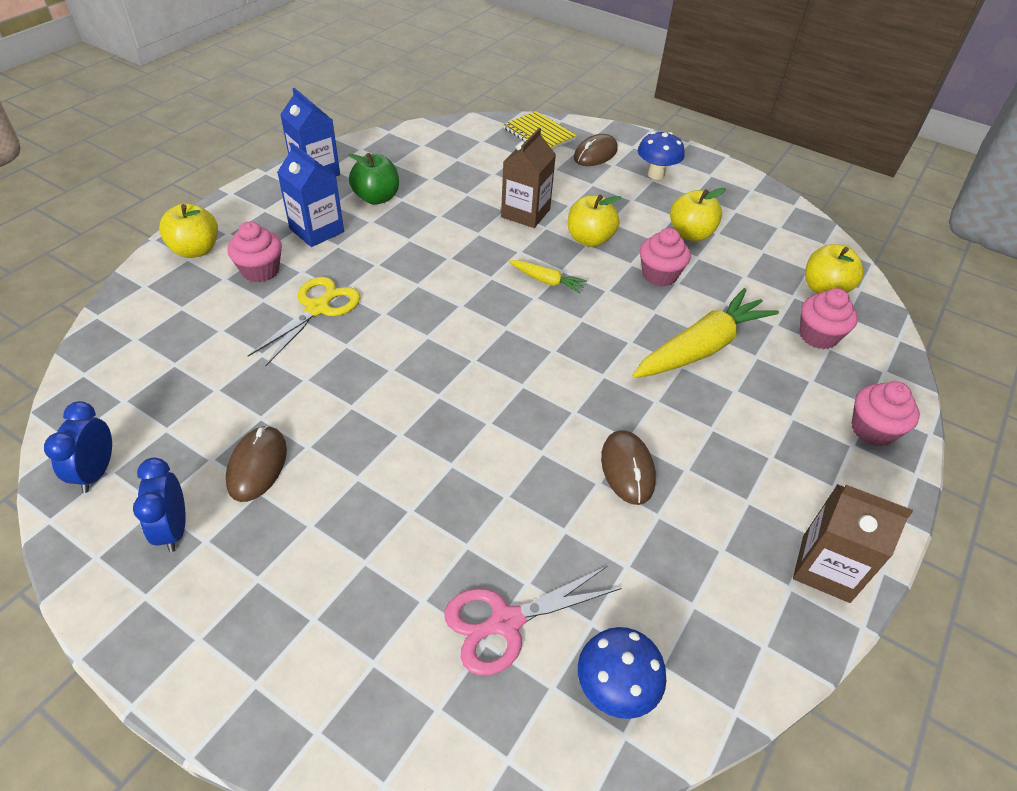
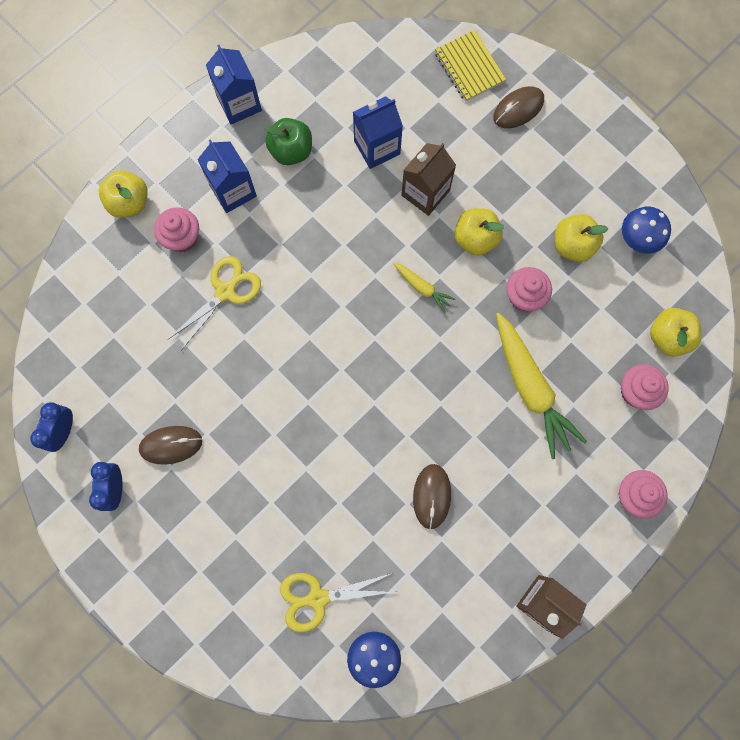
camera: 15 degrees right, 30 degrees up
brown mouse [226,425,287,502] -> brown mouse turned 60 degrees clockwise [139,426,202,465]
pink scissors [444,566,621,675] -> yellow scissors [280,573,394,632]
yellow carrot [633,288,779,378] -> yellow carrot turned 90 degrees clockwise [496,313,587,459]
blue mushroom [638,132,685,180] -> blue mushroom moved to [622,207,671,254]
none -> blue carton [353,96,403,169]

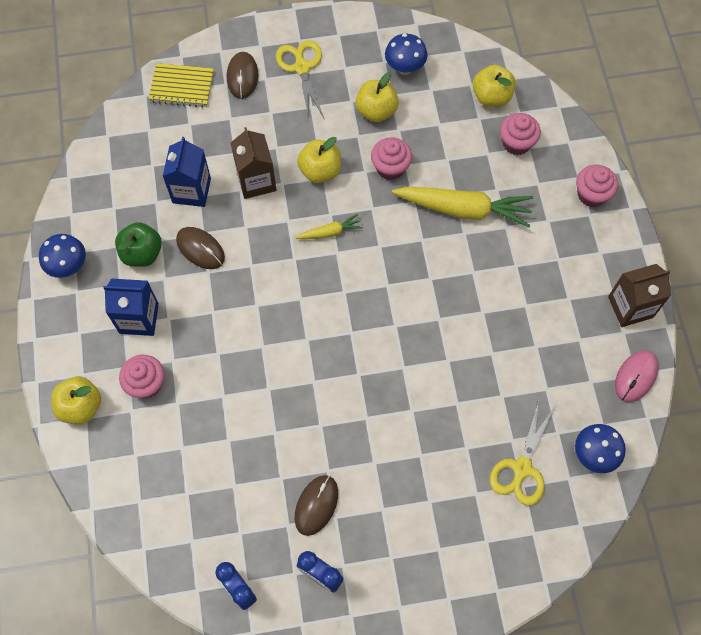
camera: 55 degrees left, 10 degrees down
yellow scissors [168,256,261,351] -> yellow scissors moved to [276,40,324,118]
blue carton [206,45,262,124] -> blue mushroom [39,234,86,278]
brown mouse [413,464,451,529] -> brown mouse moved to [176,227,225,269]
none -> pink mouse [615,350,659,402]

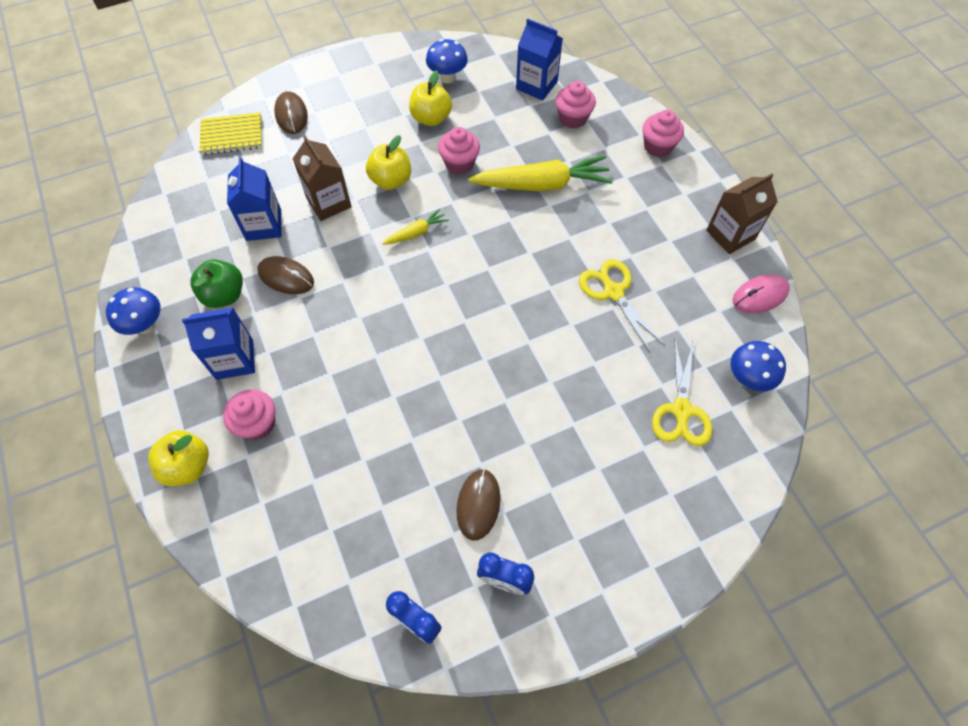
camera: 15 degrees left, 5 degrees down
yellow scissors [276,40,324,118] -> yellow scissors moved to [579,259,665,352]
yellow apple [473,65,516,107] -> blue carton [516,18,563,101]
pink mouse [615,350,659,402] -> pink mouse turned 45 degrees clockwise [733,274,790,313]

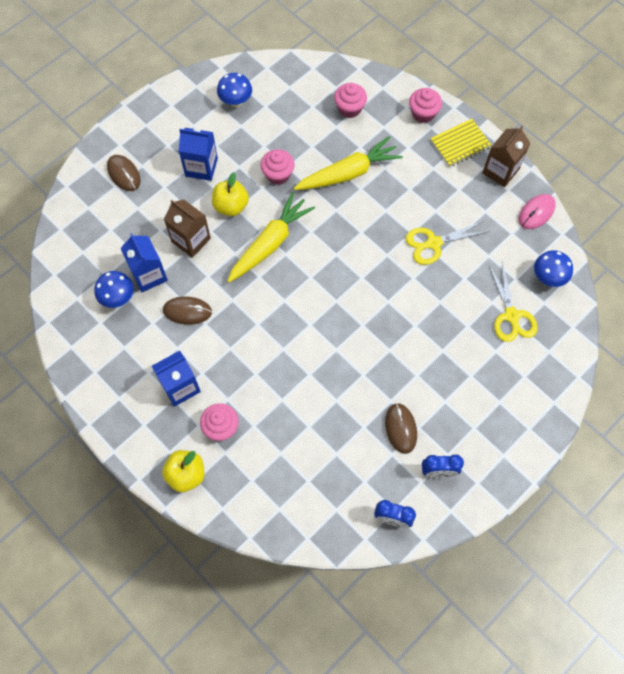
camera: 20 degrees left, 5 degrees up
blue mushroom [106,287,160,335] -> blue mushroom moved to [94,271,134,308]
green apple [190,259,243,308] -> none
yellow notebook [200,112,262,155] -> yellow notebook moved to [430,119,492,167]
yellow carrot [382,209,449,245] -> yellow carrot [227,192,315,282], size x2.08
yellow apple [409,70,452,126] -> none
blue carton [516,18,563,101] -> blue carton moved to [179,128,218,181]
yellow scissors [579,259,665,352] -> yellow scissors turned 60 degrees counterclockwise [406,221,490,265]

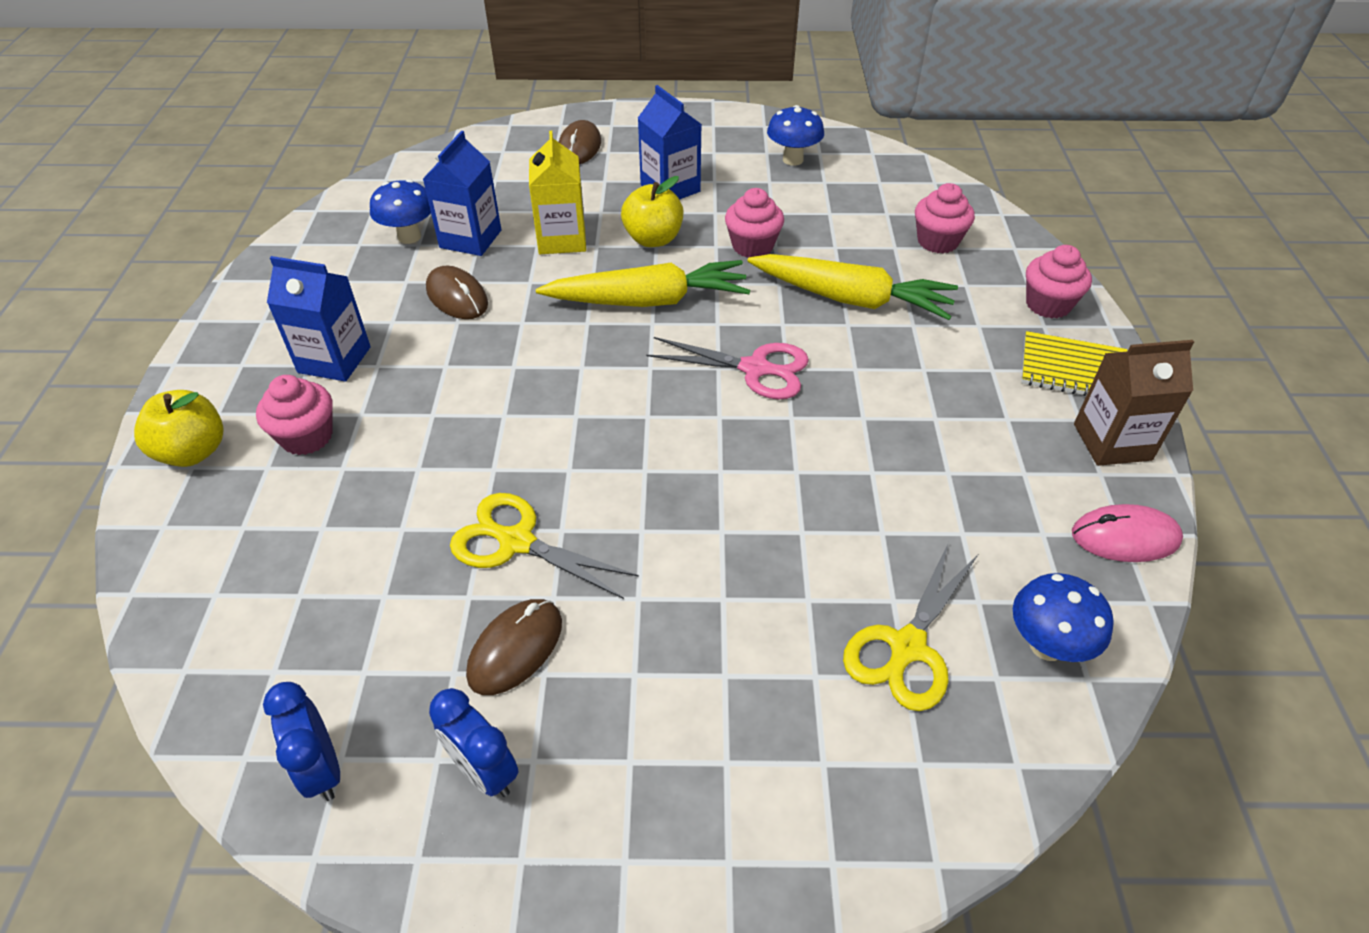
camera: 45 degrees right, 20 degrees down
brown carton [164,199,211,258] -> yellow carton [529,131,586,254]
yellow scissors [406,221,490,265] -> yellow scissors moved to [450,493,639,599]
none -> pink scissors [646,337,809,400]

